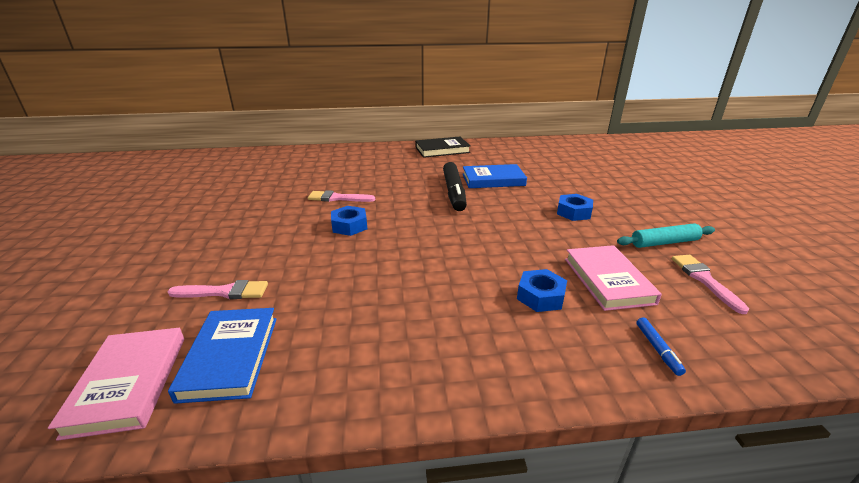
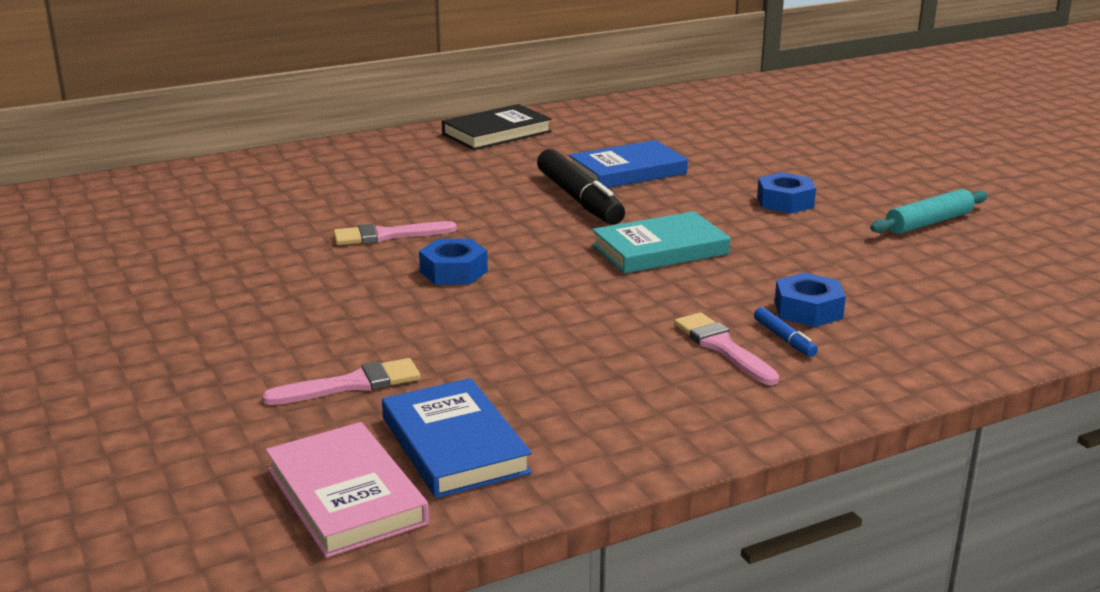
camera: 20 degrees left, 5 degrees down
pink book [565,245,662,311] -> none
blue marker [637,318,686,376] -> blue marker moved to [754,307,818,357]
pink brush [672,255,749,314] -> pink brush moved to [674,312,779,385]
none -> turquoise book [592,211,730,273]

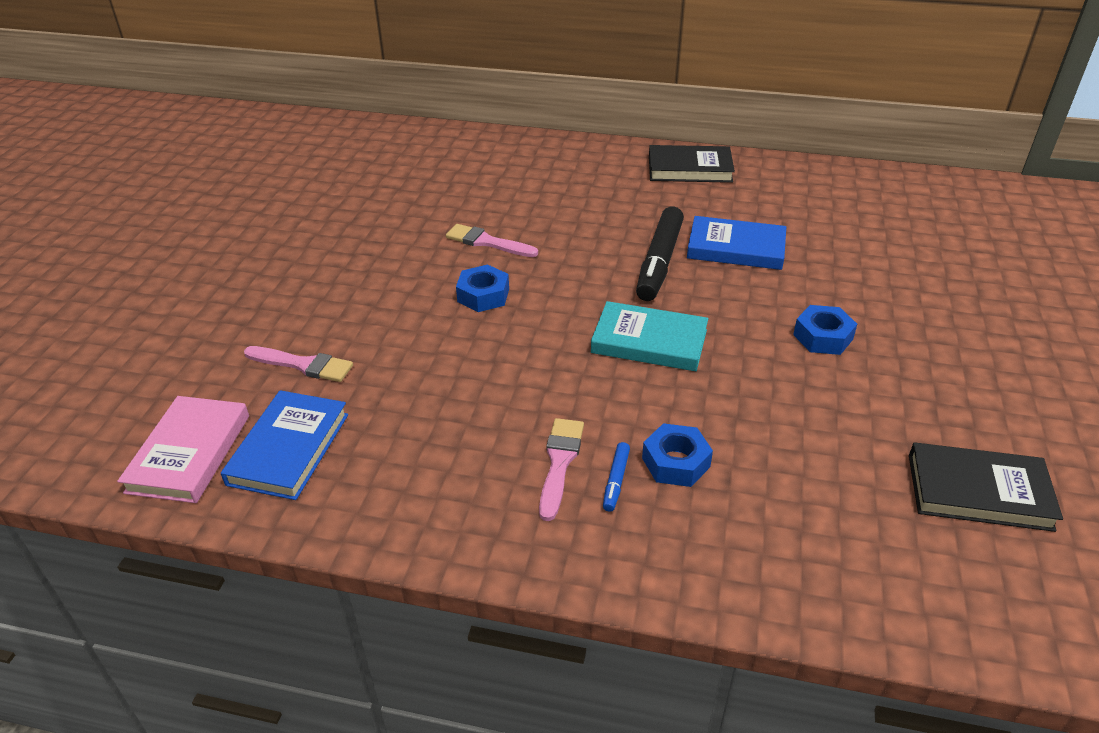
camera: 40 degrees right, 15 degrees up
turquoise rolling pin [870,189,988,234] -> none
none -> black book [909,442,1063,532]

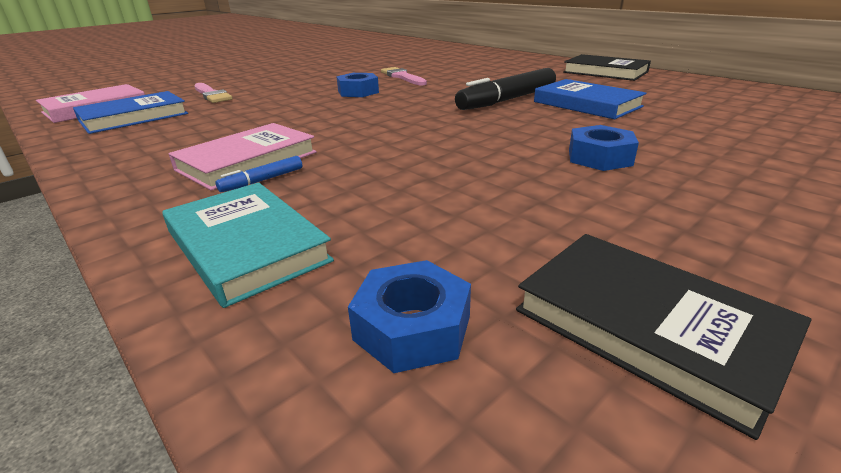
camera: 35 degrees right, 10 degrees down
pink brush [539,418,584,521] -> pink book [168,123,317,190]
turquoise book [591,301,708,371] -> turquoise book moved to [162,182,334,308]
blue nut [642,423,713,487] -> blue nut moved to [348,260,471,373]

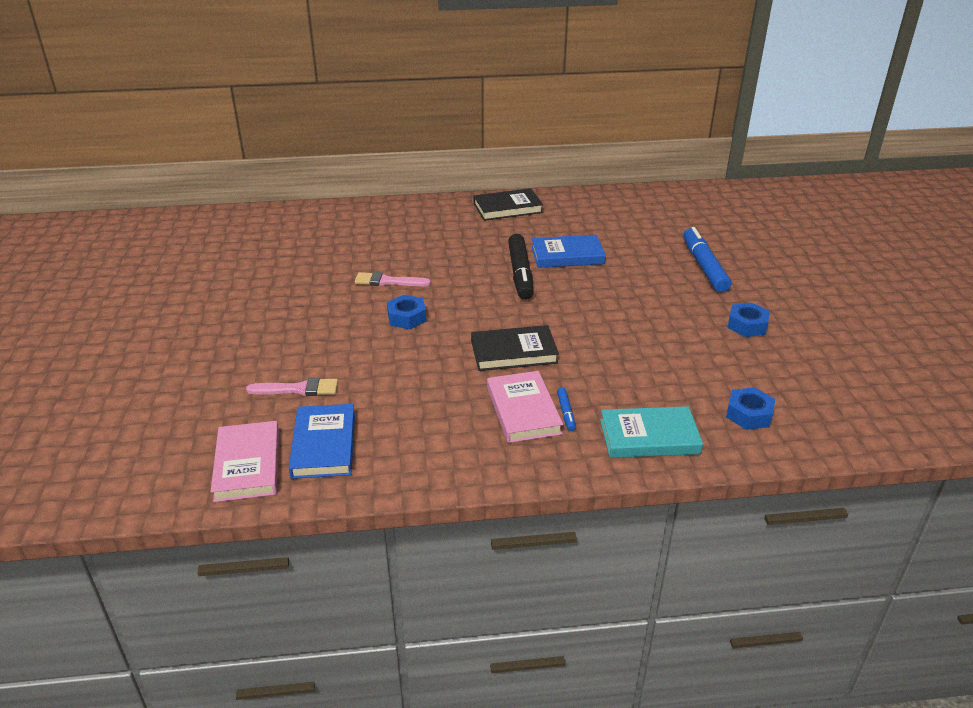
camera: 55 degrees left, 5 degrees up
black book [516,234,811,440] -> black book moved to [471,325,559,371]
blue nut [569,125,639,171] -> blue nut moved to [727,303,770,337]
none -> blue marker [683,227,731,293]

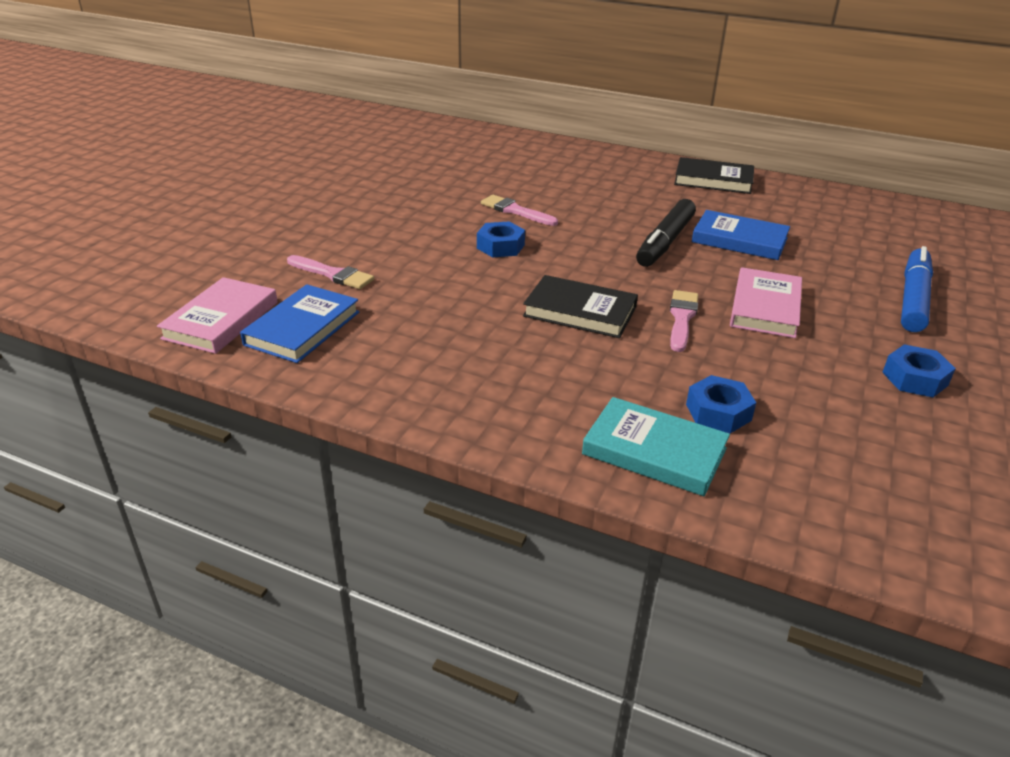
camera: 30 degrees right, 0 degrees up
pink book [487,371,563,443] -> pink book moved to [730,267,802,338]
blue marker [557,387,576,431] -> none
blue nut [726,387,775,430] -> blue nut moved to [686,375,756,433]
none -> pink brush [670,290,699,352]

